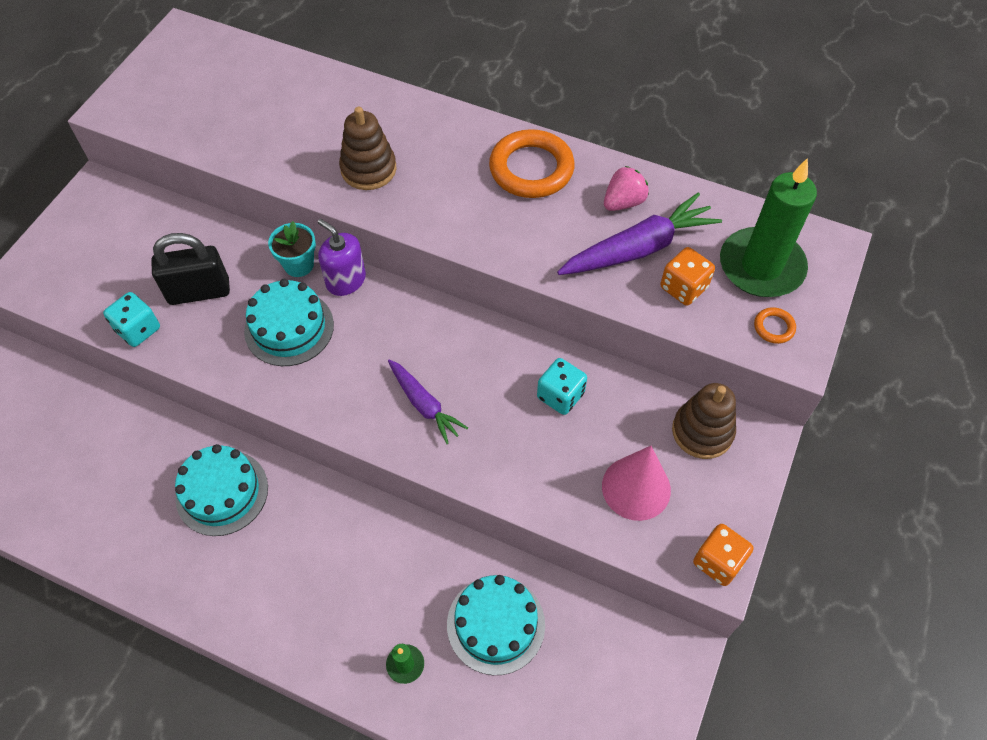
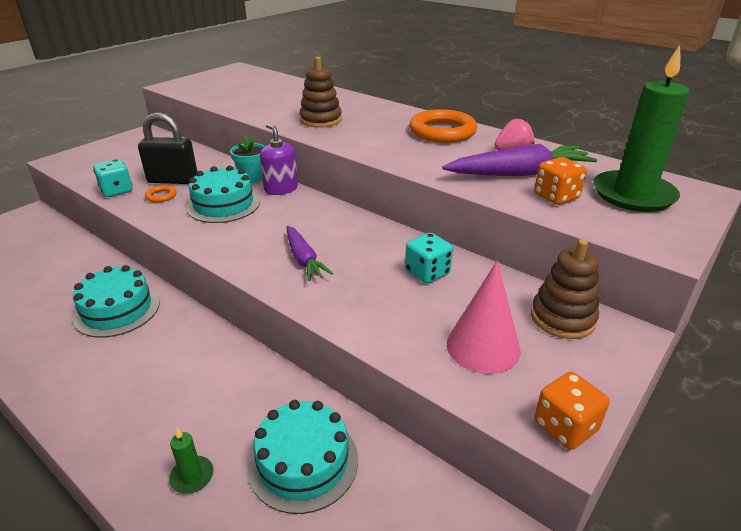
camera: 15 degrees right, 25 degrees down
orange ring [754,307,796,344] -> orange ring moved to [145,185,176,202]

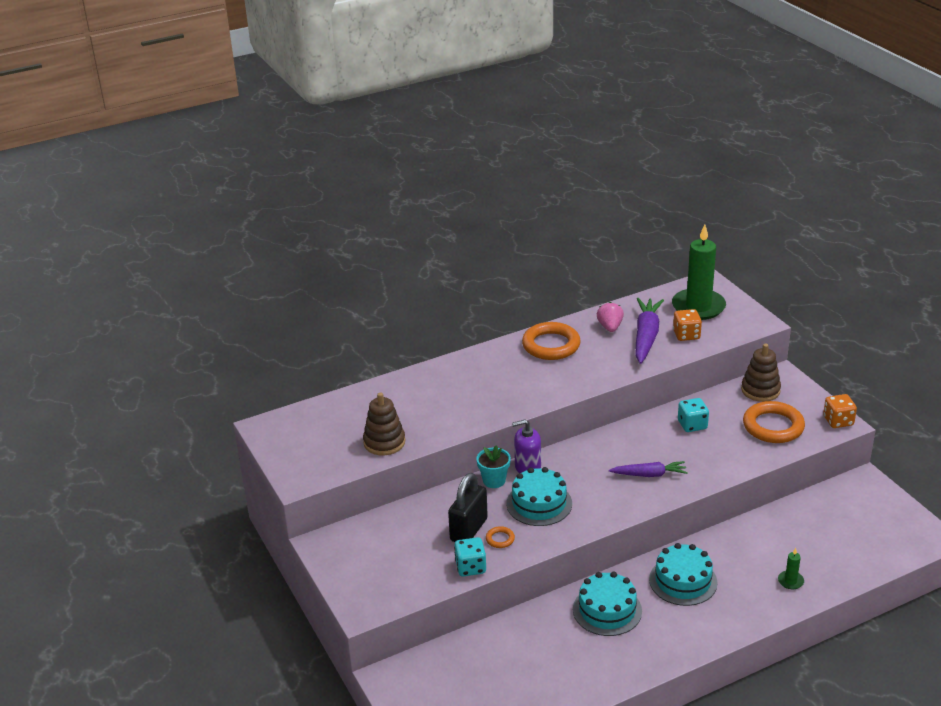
camera: 65 degrees left, 0 degrees up
turquoise cake [248,400,358,514] -> turquoise cake moved to [649,543,717,606]
brown stacking toy [299,57,342,128] -> brown stacking toy moved to [363,392,405,455]
pink cone [447,261,521,374] -> orange ring [743,401,805,443]

